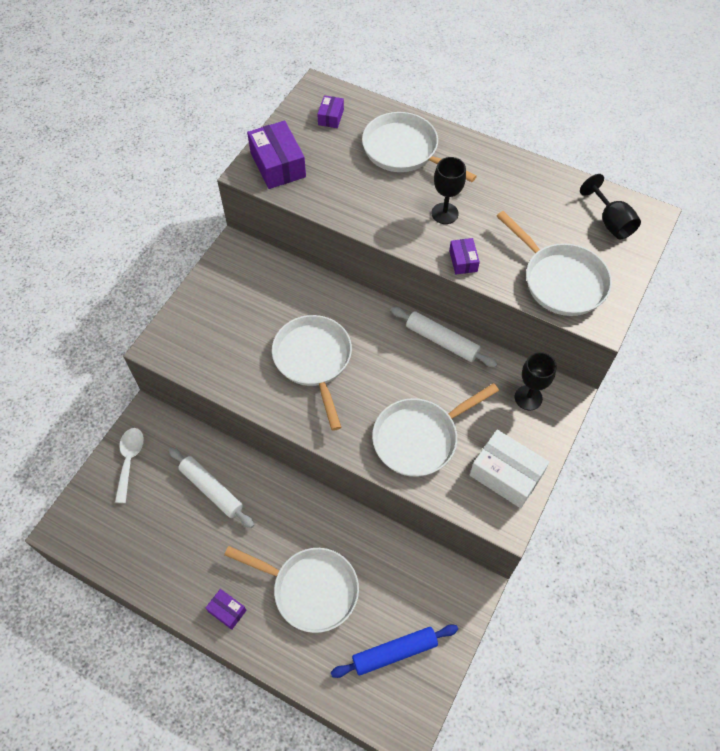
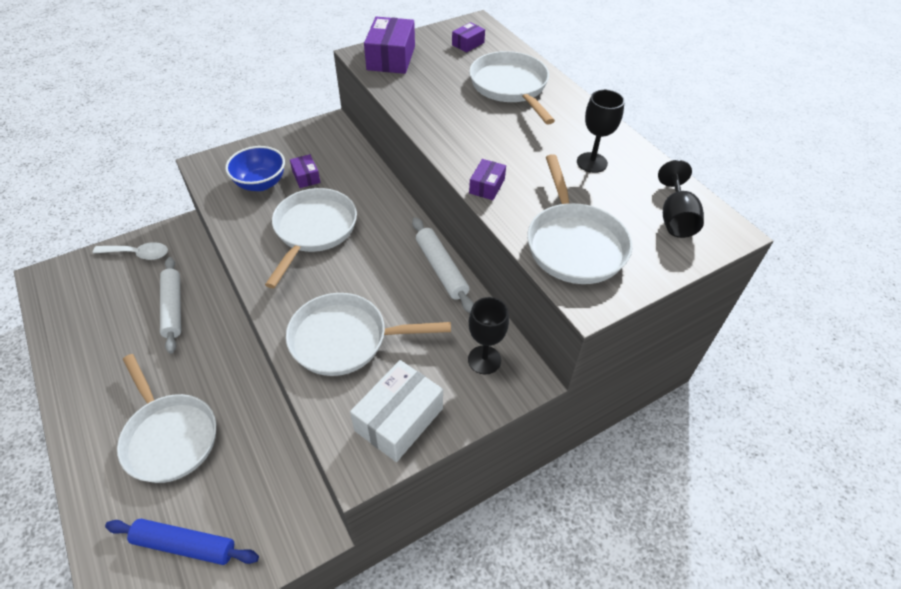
camera: 30 degrees right, 10 degrees down
white spoon [115,428,144,503] -> white spoon turned 60 degrees clockwise [93,242,168,260]
purple box [206,589,247,630] -> purple box moved to [290,154,320,188]
black goblet [431,157,466,224] -> black goblet moved to [577,90,625,173]
white box [470,430,550,508] -> white box turned 60 degrees clockwise [350,360,443,462]
none -> blue bowl [225,146,285,191]

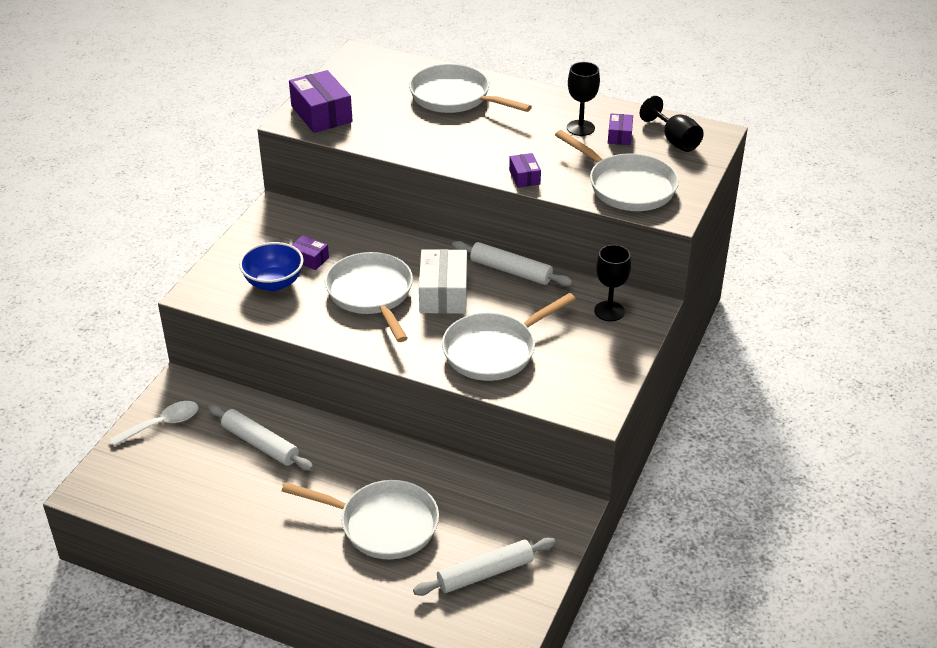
camera: 35 degrees left, 10 degrees down
blue rolling pin [105,519,259,565] -> white rolling pin [413,537,556,596]
white box [350,360,443,462] -> white box moved to [419,249,467,314]
purple box [452,22,485,53] -> purple box moved to [608,113,633,145]

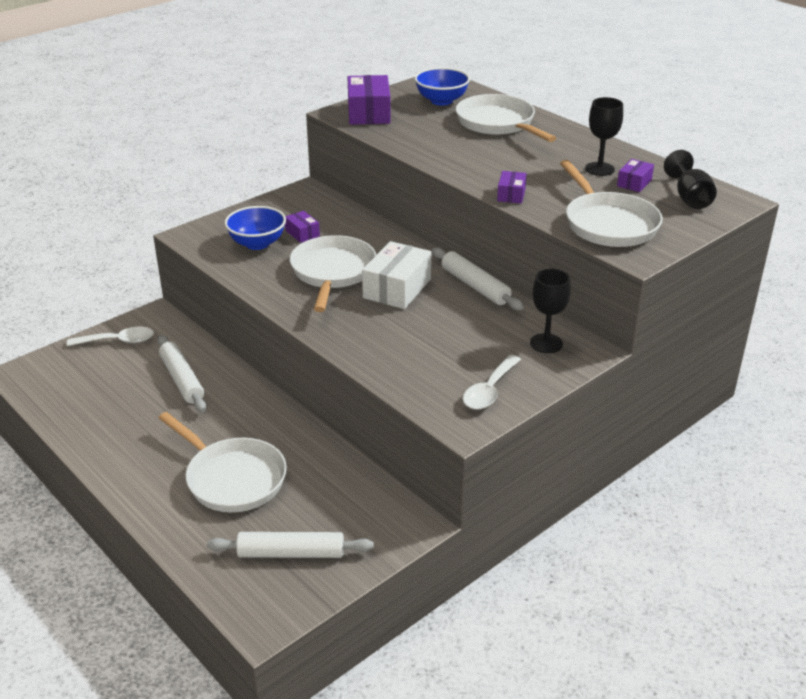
camera: 25 degrees right, 5 degrees down
white pan [442,293,576,381] -> none
none -> blue bowl [415,68,470,106]
none -> white spoon [463,355,521,410]

